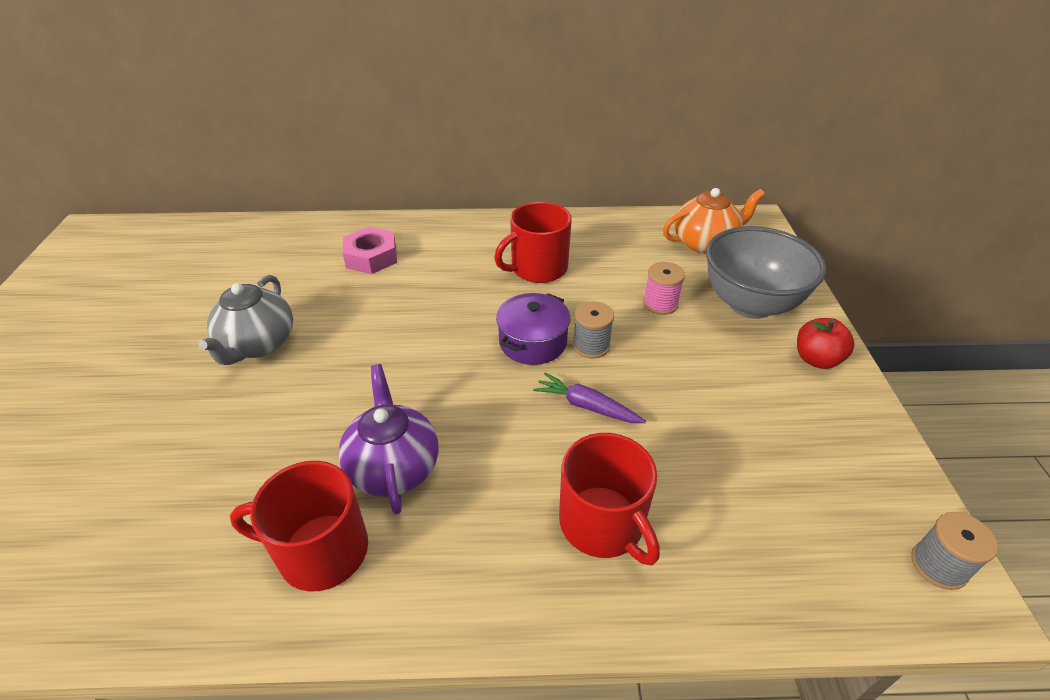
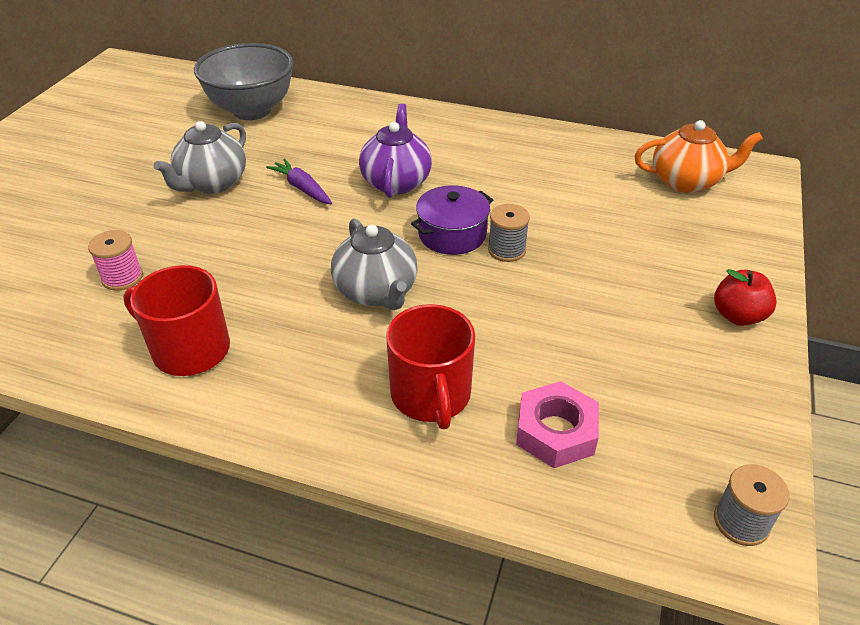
camera: 20 degrees right, 0 degrees up
purple teapot [338,364,439,515] -> purple teapot moved to [359,104,432,198]
pink nut [342,227,397,274] -> pink nut moved to [516,381,599,468]
red mug [494,202,572,283] -> none
purple carrot [533,373,646,423] -> purple carrot moved to [266,158,332,204]
pink spool [643,262,685,315] -> pink spool moved to [88,230,143,291]
grey bowl [706,226,827,319] -> grey bowl moved to [194,43,294,120]
none -> grey teapot [331,218,418,310]

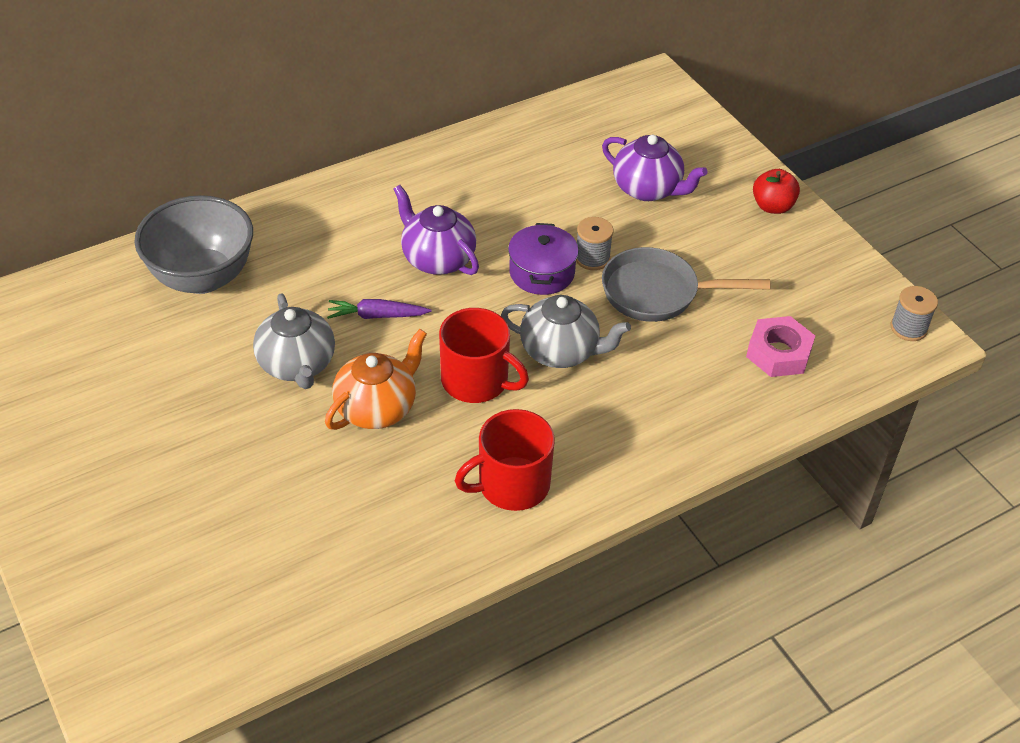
camera: 50 degrees left, 5 degrees up
pink spool [88,230,143,291] -> none
red mug [386,304,475,429] -> red mug moved to [439,308,529,403]
orange teapot [635,120,763,193] -> orange teapot moved to [325,329,427,430]
none -> purple teapot [602,135,708,201]
none -> grey pan [602,247,770,322]

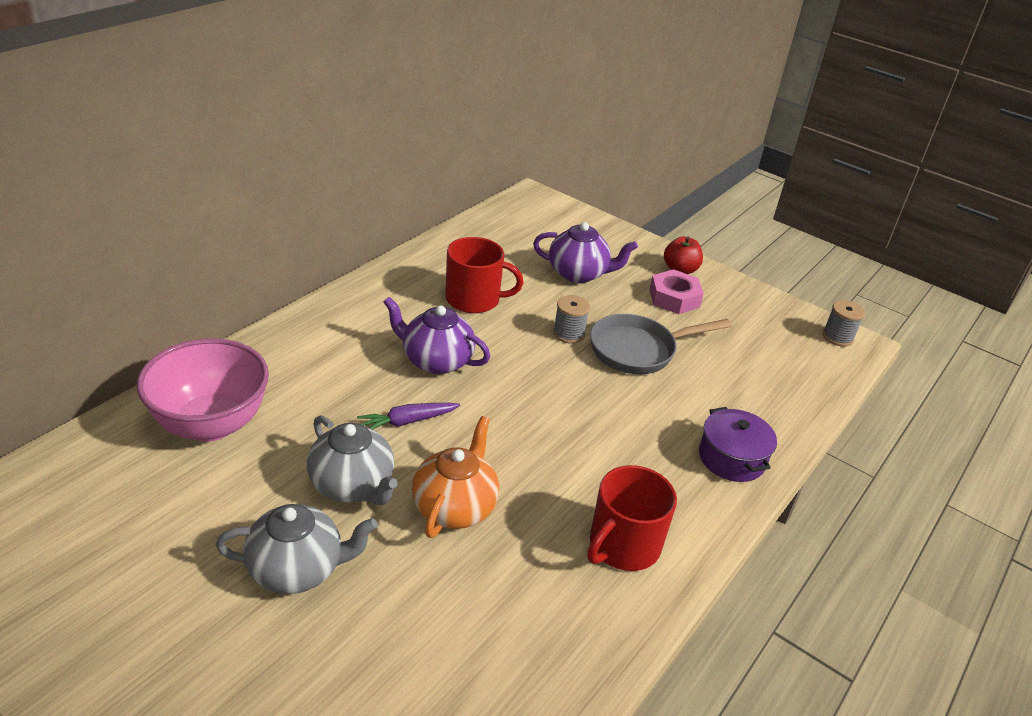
camera: 25 degrees left, 10 degrees down
grey bowl [134,195,253,294] -> pink bowl [137,338,269,441]
red mug [439,308,529,403] -> red mug moved to [445,237,524,313]
grey teapot [501,295,631,368] -> grey teapot moved to [216,504,378,594]
purple pot [508,223,579,295] -> purple pot moved to [699,407,777,482]
pink nut [746,316,815,377] -> pink nut moved to [650,269,704,314]

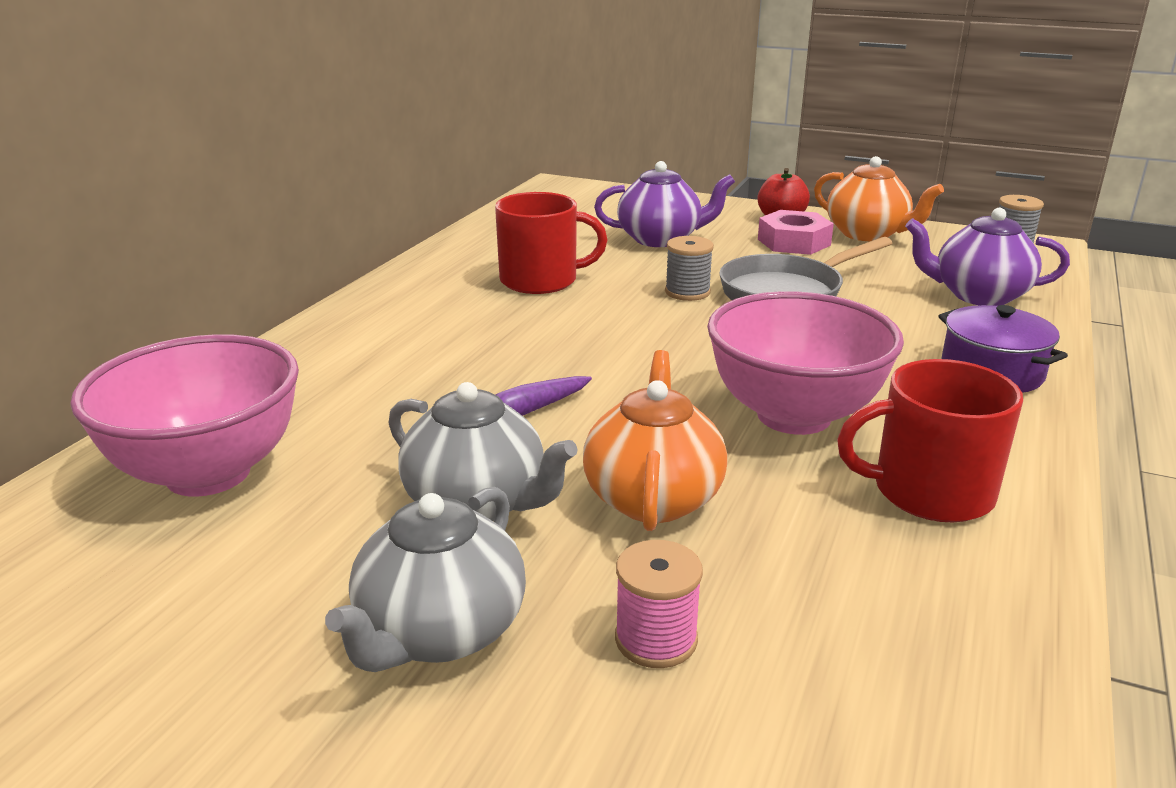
camera: 10 degrees left, 10 degrees down
grey teapot [216,504,378,594] -> grey teapot turned 135 degrees clockwise [325,487,526,672]
purple teapot [383,297,490,374] -> purple teapot moved to [905,208,1070,306]
red mug [587,465,677,571] -> red mug turned 60 degrees clockwise [837,359,1023,522]
none -> pink spool [615,540,703,668]
none -> pink bowl [707,291,904,435]
none -> orange teapot [814,156,944,241]

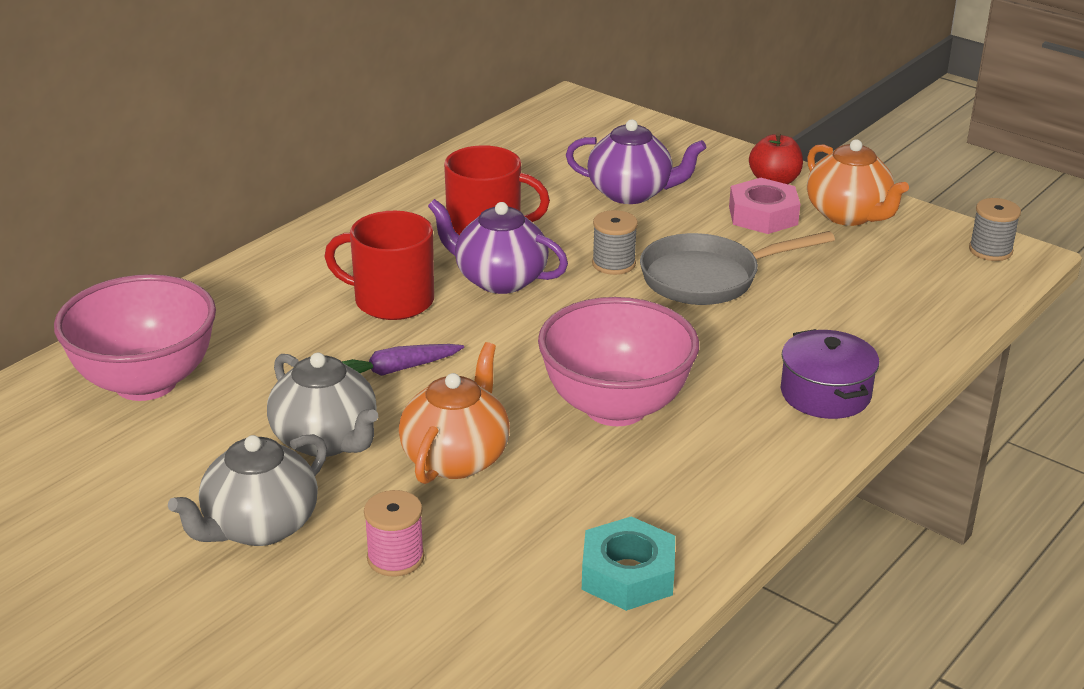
camera: 15 degrees right, 5 degrees up
red mug [837,359,1023,522] -> red mug moved to [324,211,434,320]
purple teapot [905,208,1070,306] -> purple teapot moved to [428,199,568,294]
none -> turquoise nut [582,516,675,611]

